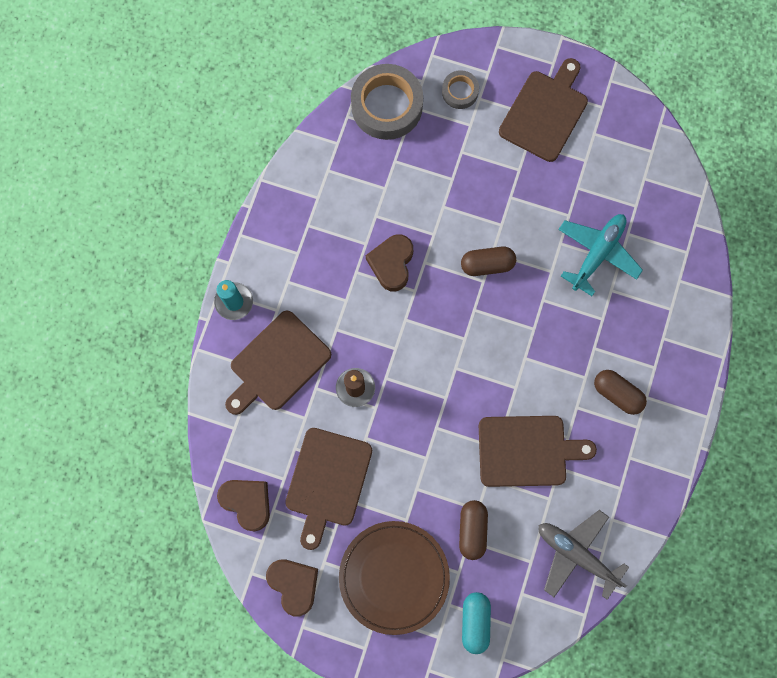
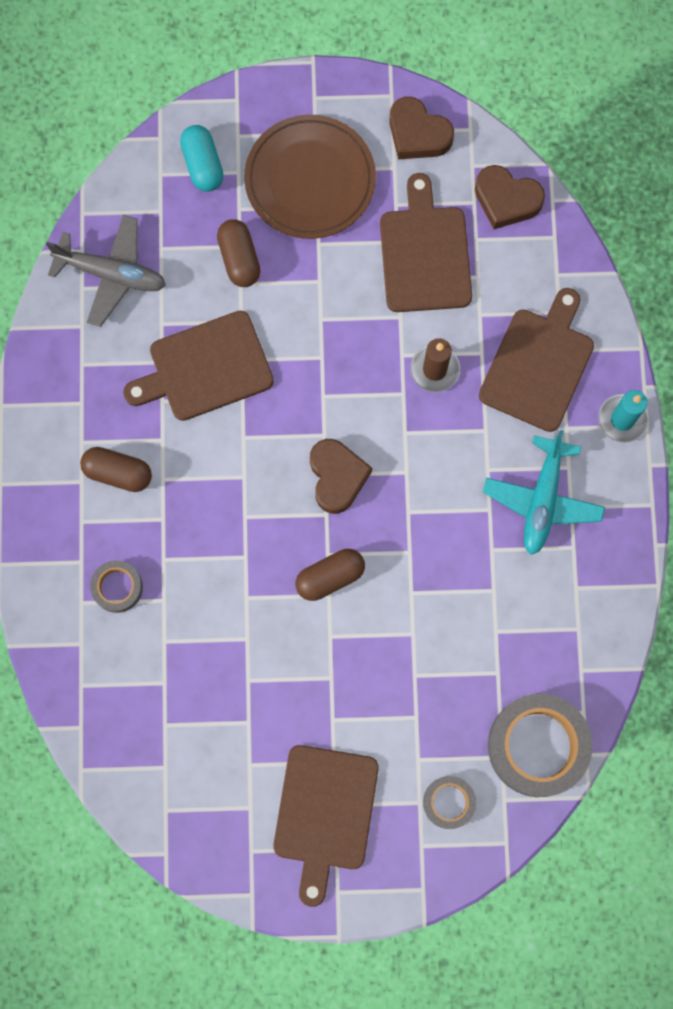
camera: 160 degrees right, 0 degrees up
brown heart [366,234,413,291] -> brown heart moved to [310,439,372,514]
turquoise plane [558,214,643,296] -> turquoise plane moved to [483,430,605,555]
none -> grey tape [90,560,143,613]

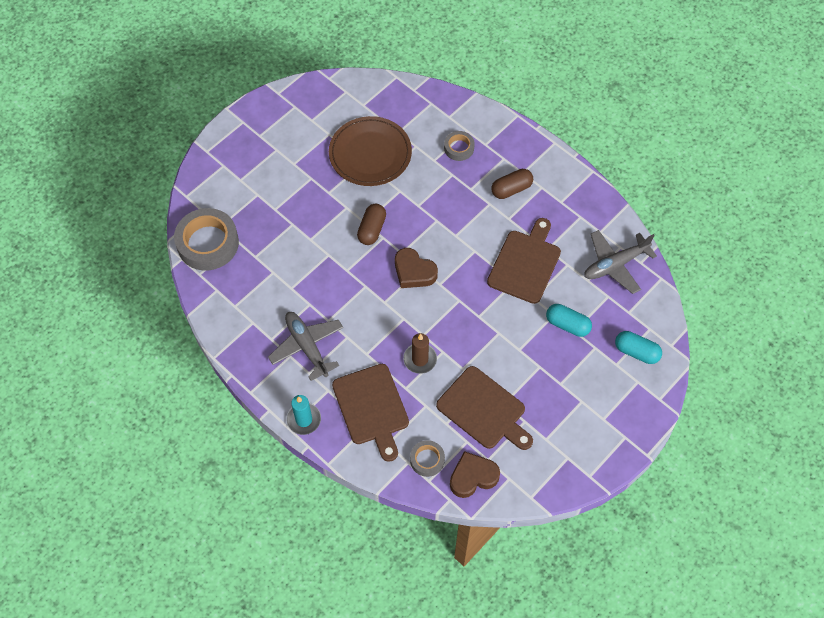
camera: 135 degrees right, 15 degrees down
brown capsule [217,219,260,287] -> turquoise capsule [546,304,592,337]
brown plate [244,115,376,239] -> brown plate moved to [329,116,412,186]
brown cutting board [273,745,379,907] -> none
brown heart [389,97,454,159] -> none
grey tape [423,776,476,829] -> grey tape moved to [410,440,445,477]
turquoise plane [483,430,605,555] -> grey plane [268,312,343,381]

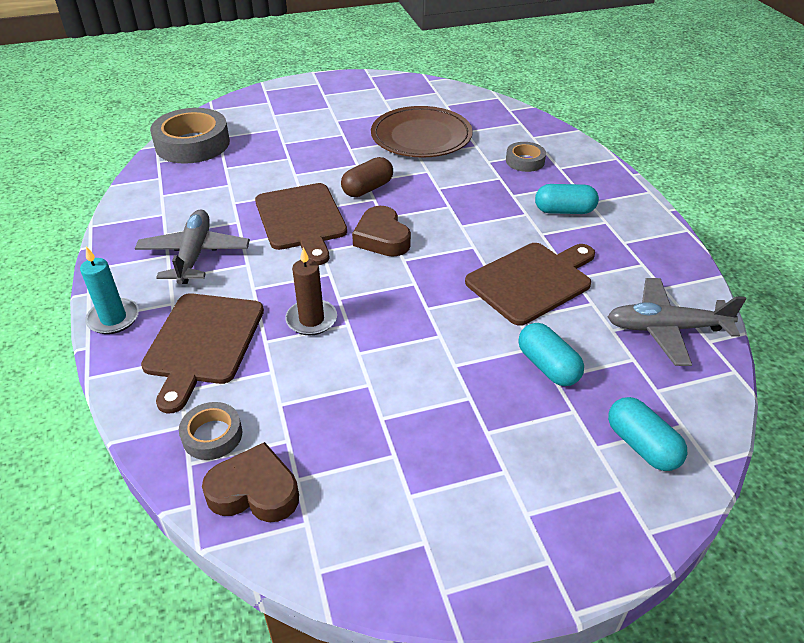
camera: 30 degrees right, 20 degrees down
brown cutting board [436,366,533,450] -> brown cutting board moved to [255,183,347,265]
brown capsule [491,169,533,199] -> turquoise capsule [535,184,599,214]

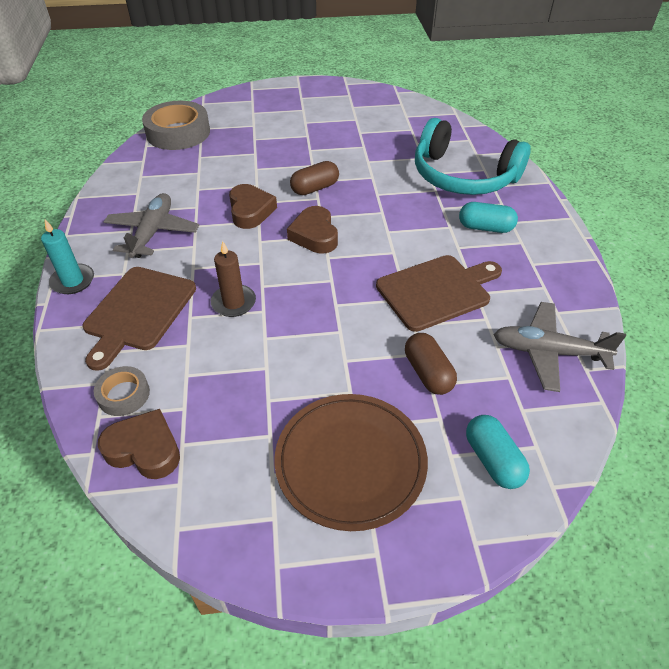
camera: 10 degrees right, 5 degrees up
brown cutting board [255,183,347,265] -> brown heart [229,184,277,229]
brown plate [371,106,473,158] -> brown plate moved to [275,394,428,531]
grey tape [506,142,546,172] -> turquoise headphones [415,118,531,195]
turquoise capsule [519,323,584,386] -> brown capsule [405,333,457,395]

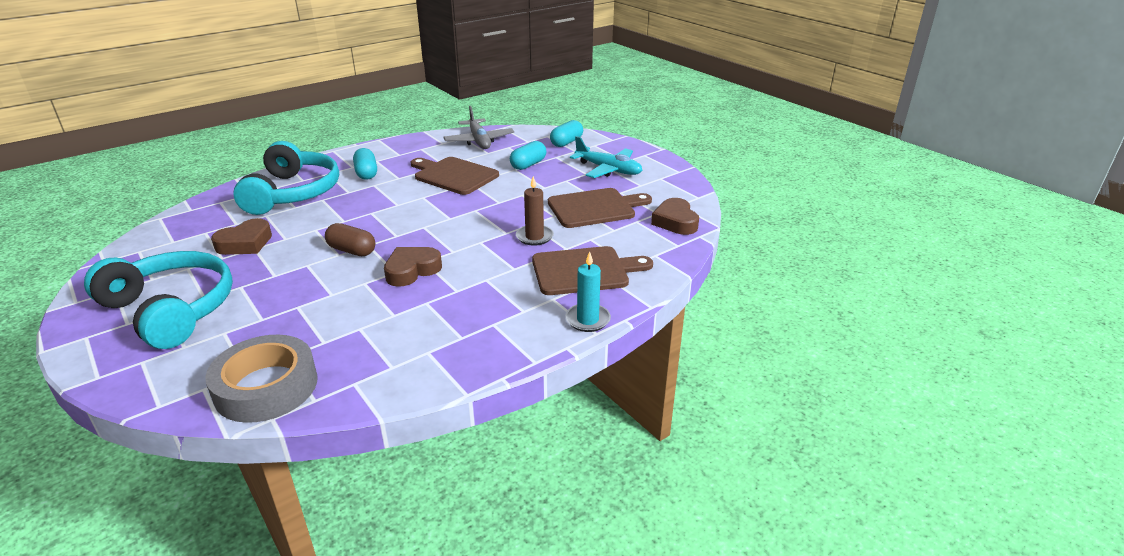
camera: 120 degrees left, 15 degrees down
grey tape [94,366,150,416] -> none
grey plane [104,193,199,258] -> none
brown plate [275,394,428,531] -> turquoise plane [570,136,642,178]
brown heart [287,206,338,253] -> brown heart moved to [211,218,272,255]
brown capsule [405,333,457,395] -> turquoise capsule [510,141,547,170]
none -> turquoise headphones [84,251,233,349]
none -> brown cutting board [548,188,652,228]

